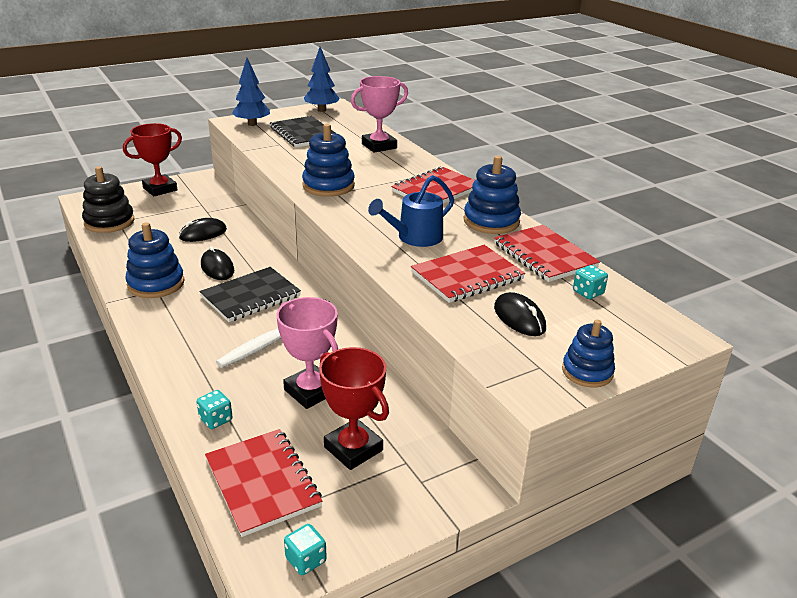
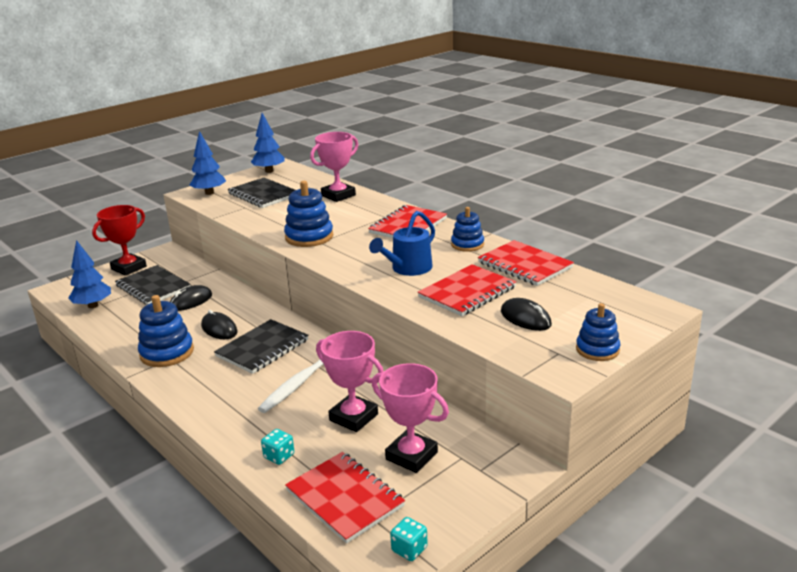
camera: 10 degrees left, 5 degrees down
black stacking toy [82,166,135,233] -> blue tree [68,240,111,308]
red trophy [319,347,389,470] -> pink trophy [372,363,449,473]
blue stacking toy [464,156,521,234] -> blue stacking toy [451,207,484,252], size x0.66
turquoise dice [573,265,608,299] -> none
none -> black notebook [115,265,191,305]

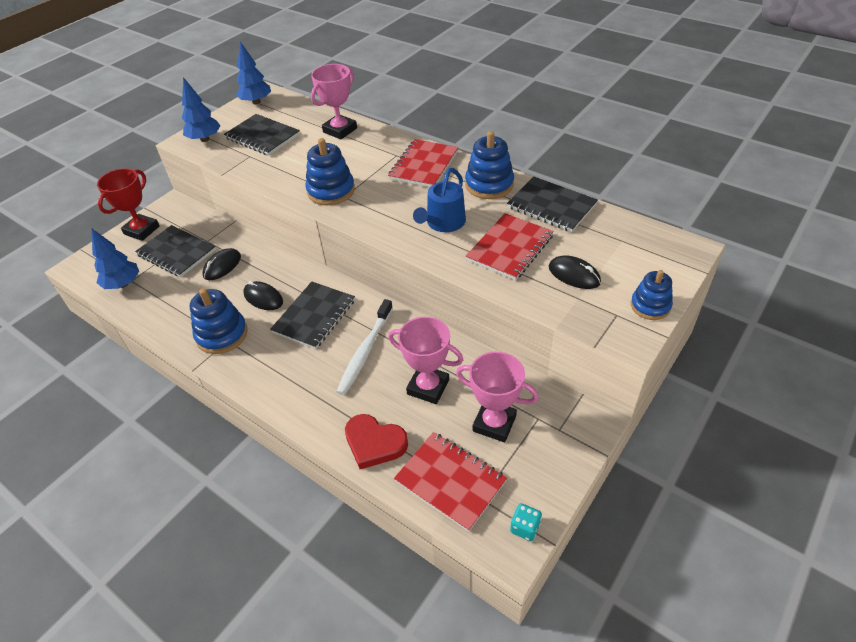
camera: 10 degrees left, 20 degrees up
turquoise dice [261,429,294,465] -> red heart [345,414,408,469]
blue stacking toy [451,207,484,252] -> blue stacking toy [465,131,514,199], size x1.53
red notebook [478,240,574,286] -> black notebook [507,177,598,232]

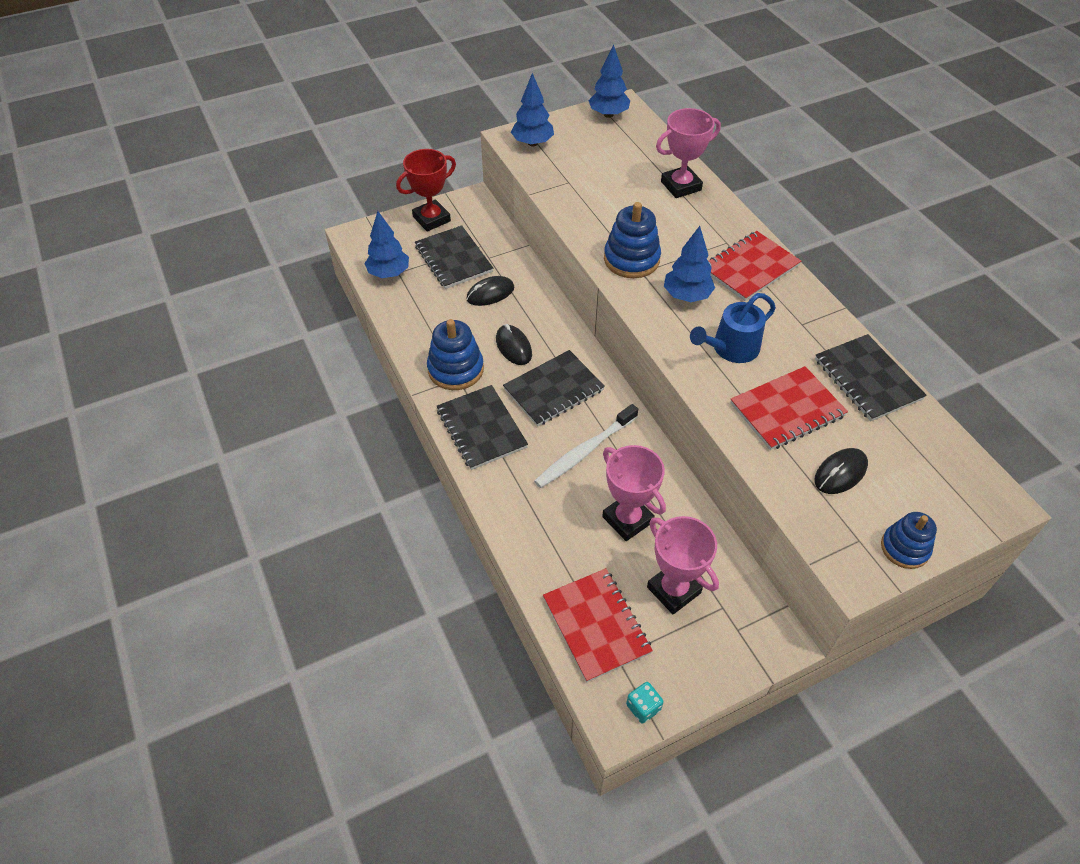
camera: 25 degrees right, 5 degrees up
black notebook [224,114,300,156] -> black notebook moved to [436,385,528,470]
red heart [345,414,408,469] -> none
blue stacking toy [465,131,514,199] -> none
black mouse [549,255,601,289] -> black mouse turned 75 degrees clockwise [814,448,868,494]
none -> blue tree [664,226,715,302]

